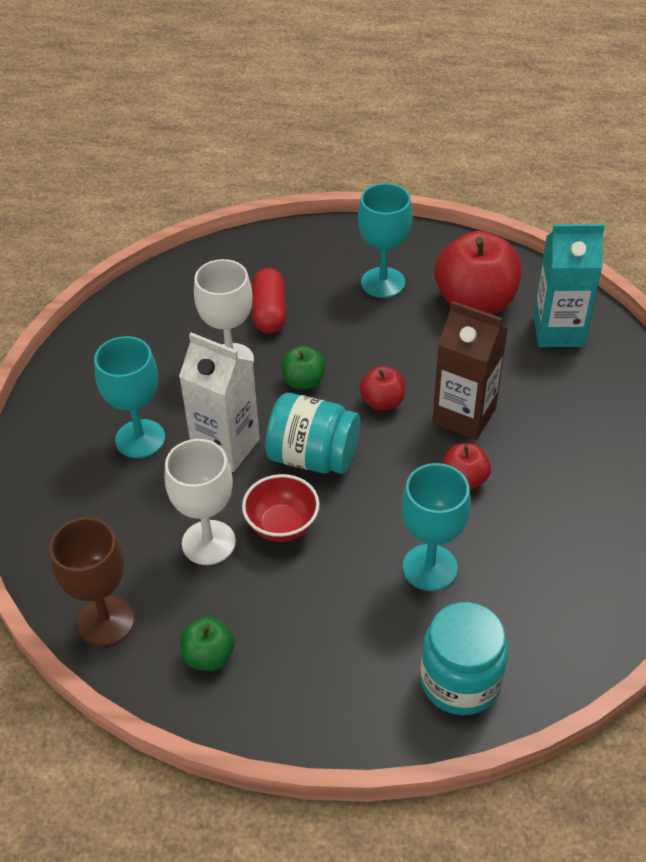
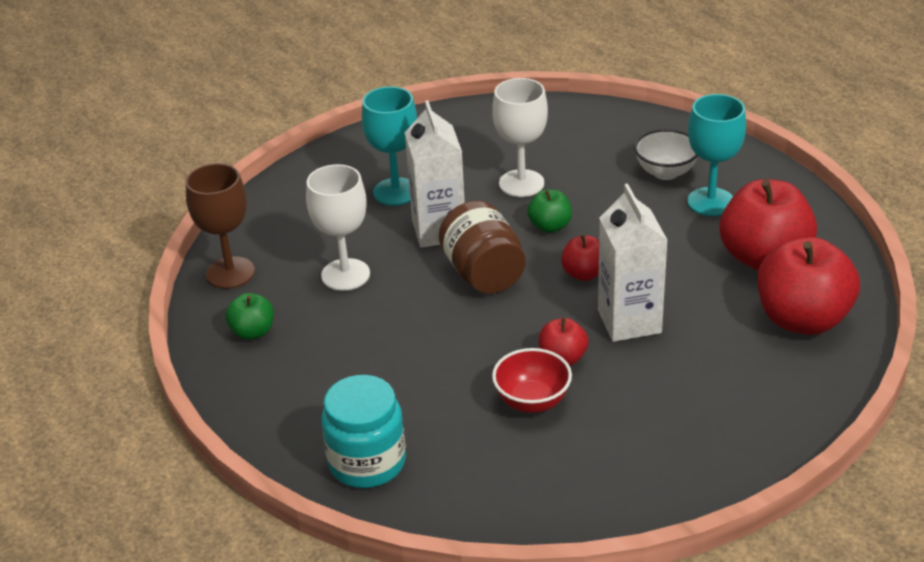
camera: 50 degrees right, 10 degrees down
red bowl [242,474,320,542] -> red bowl moved to [492,348,572,413]
red capsule [252,268,286,333] -> none
turquoise jar [265,393,360,474] -> brown jar [439,200,526,294]
turquoise goblet [401,463,471,591] -> none
brown carton [432,301,508,440] -> white carton [598,183,668,342]
turquoise carton [533,224,605,347] -> red apple [758,237,860,335]
none -> white bowl [634,129,698,180]

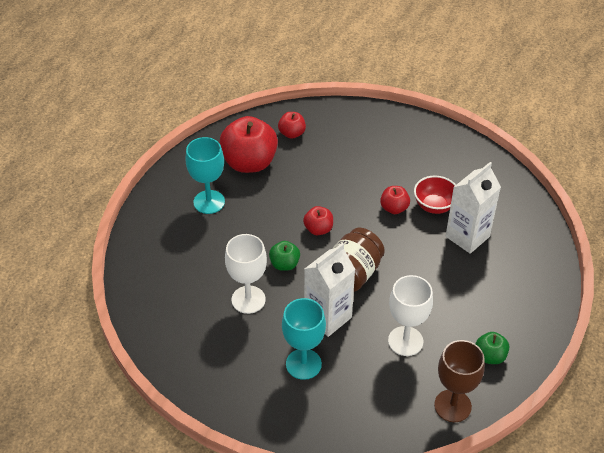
camera: 125 degrees left, 10 degrees up
turquoise jar [321,375,406,488] -> none
white carton [598,183,668,342] -> white carton moved to [446,162,501,254]
white bowl [634,129,698,180] -> none
red apple [758,237,860,335] -> red apple [278,112,306,139], size x0.49

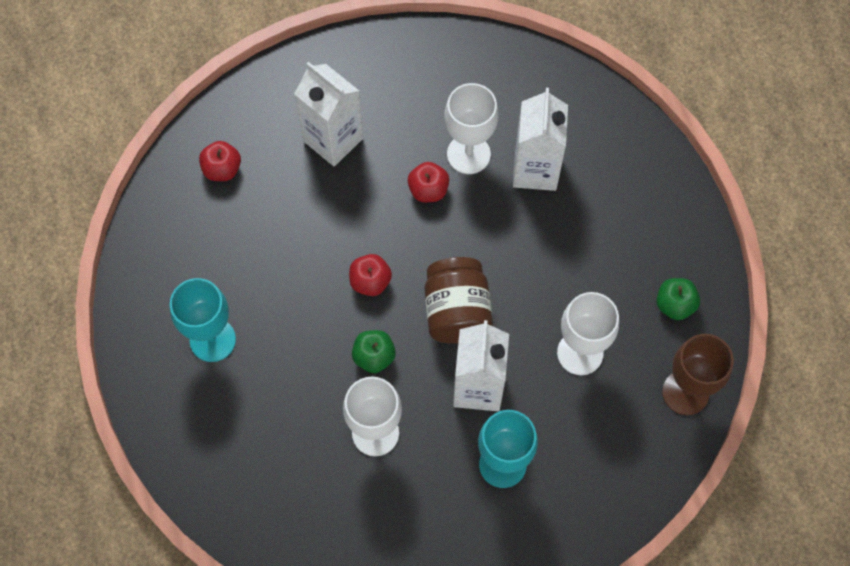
camera: 40 degrees left, 20 degrees up
red apple [219,116,278,173] -> none
red bowl [414,176,456,214] -> white goblet [444,83,499,174]
none -> white carton [294,62,363,167]

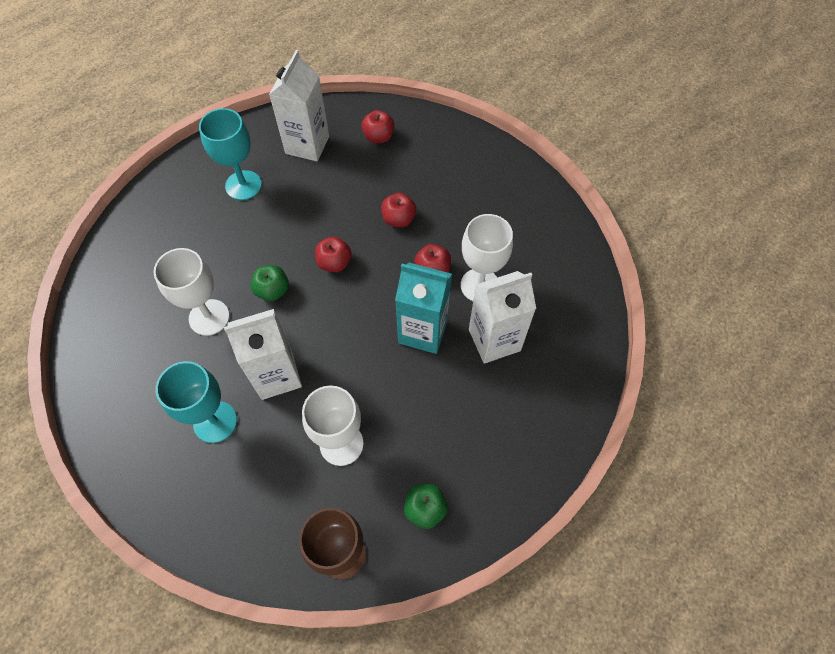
camera: 65 degrees right, 5 degrees down
white carton [294,62,363,167] -> white carton moved to [269,50,329,161]
brown jar [425,257,493,344] -> none
none -> red apple [381,193,416,227]
none -> turquoise carton [395,263,452,354]

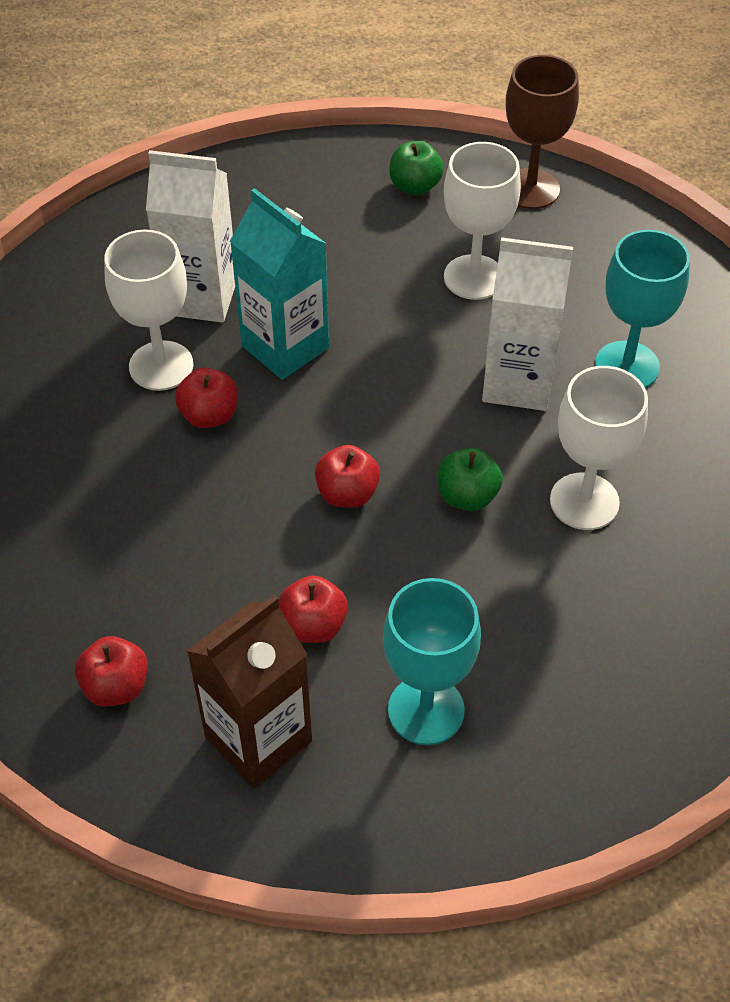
camera: 150 degrees left, 10 degrees down
white carton [269,50,329,161] -> brown carton [187,595,312,789]
red apple [381,193,416,227] -> red apple moved to [279,575,348,643]

